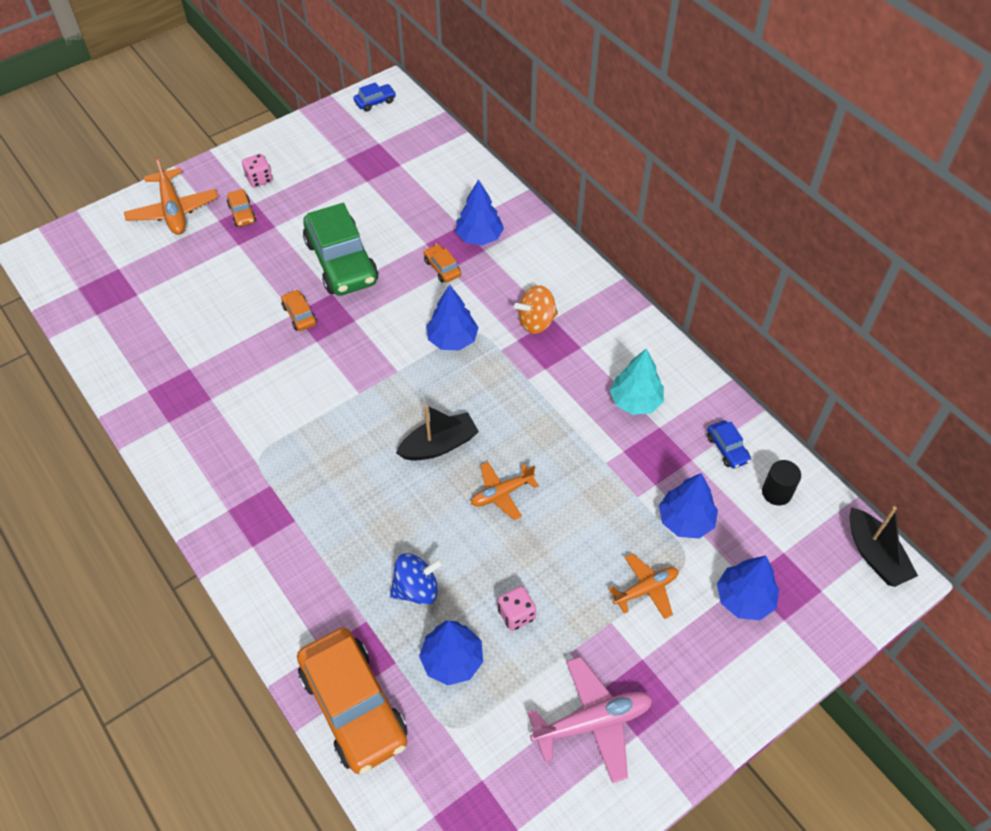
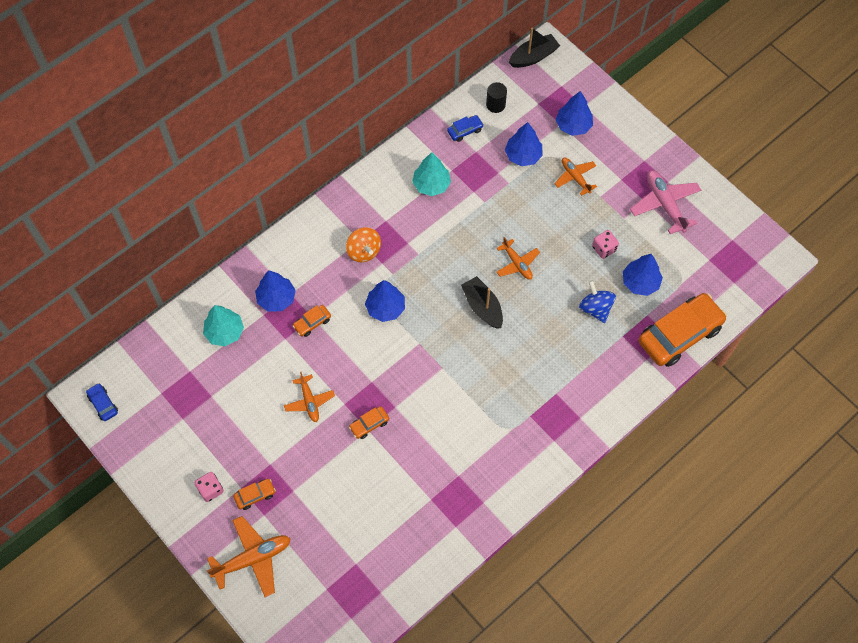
camera: 95 degrees left, 10 degrees up
green car [303,203,378,296] -> orange plane [284,372,335,422]
none -> turquoise tree [203,305,244,346]

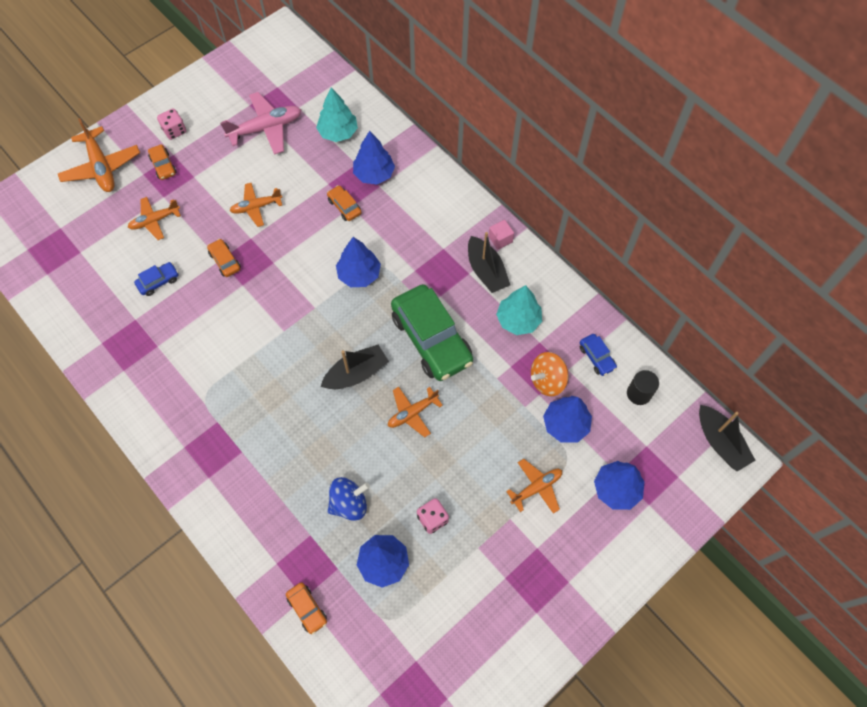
camera: 90 degrees right, 0 degrees up
blue car [86,383,118,421] -> blue car moved to [134,262,179,296]
orange spinning top [346,227,381,262] -> orange spinning top moved to [531,352,569,396]
pink plane [630,170,701,234] -> pink plane moved to [220,92,301,155]
orange car [639,293,727,367] -> orange car [286,582,327,635], size x0.43
none -> orange plane [128,197,181,240]
none -> green car [391,284,473,381]
none -> black boat [468,232,510,293]
none -> pink cube [488,220,514,250]

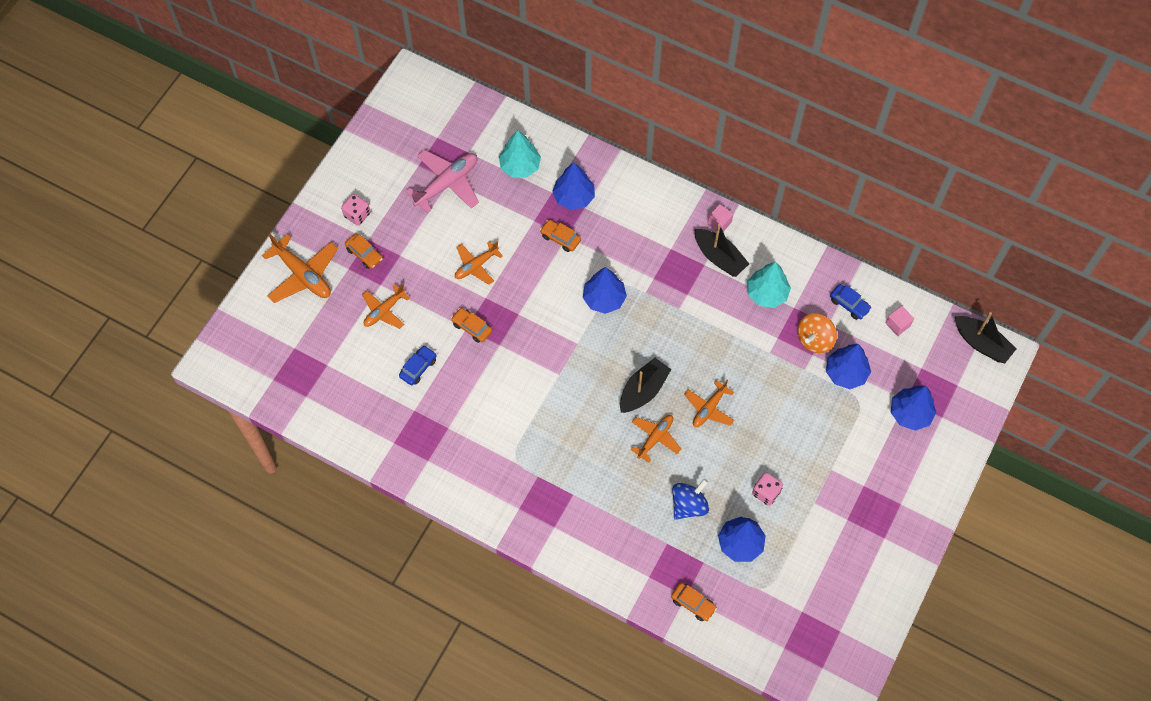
camera: 20 degrees left, 0 degrees up
green car [391,284,473,381] -> none
orange plane [506,459,562,514] -> orange plane moved to [631,415,681,463]
black cylinder [627,370,659,405] -> pink cube [886,306,914,336]

